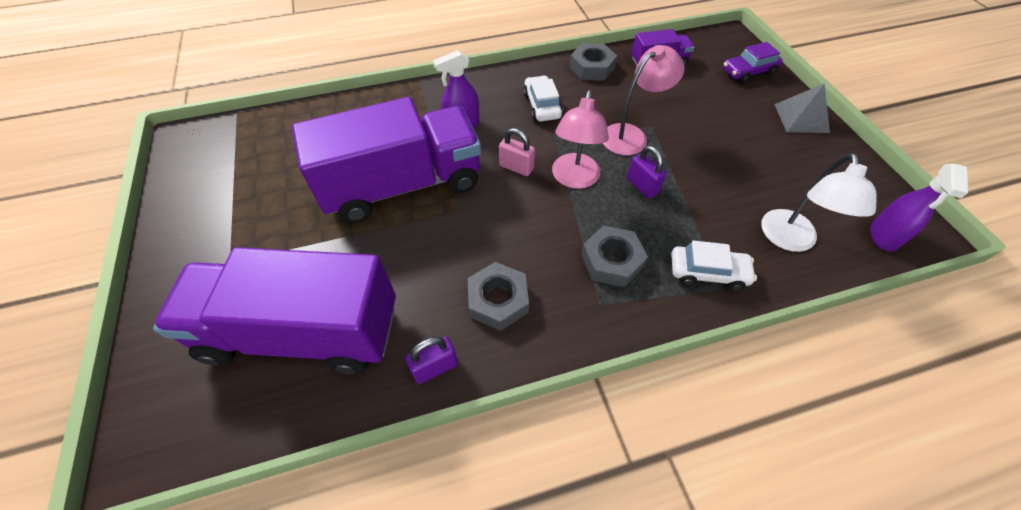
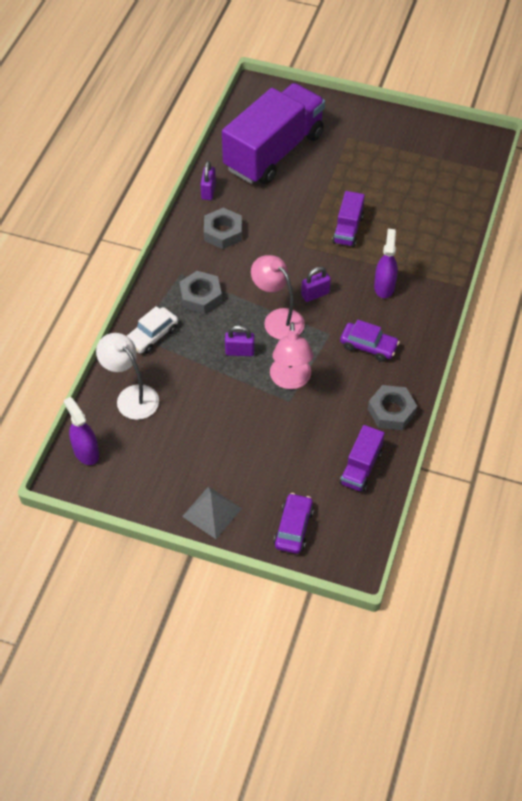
camera: 125 degrees right, 0 degrees up
purple truck [292,97,481,223] -> purple truck [332,191,365,247], size x0.45
pink padlock [499,128,535,176] -> purple padlock [301,267,331,302]
white car [523,75,563,121] -> purple car [340,320,400,362]

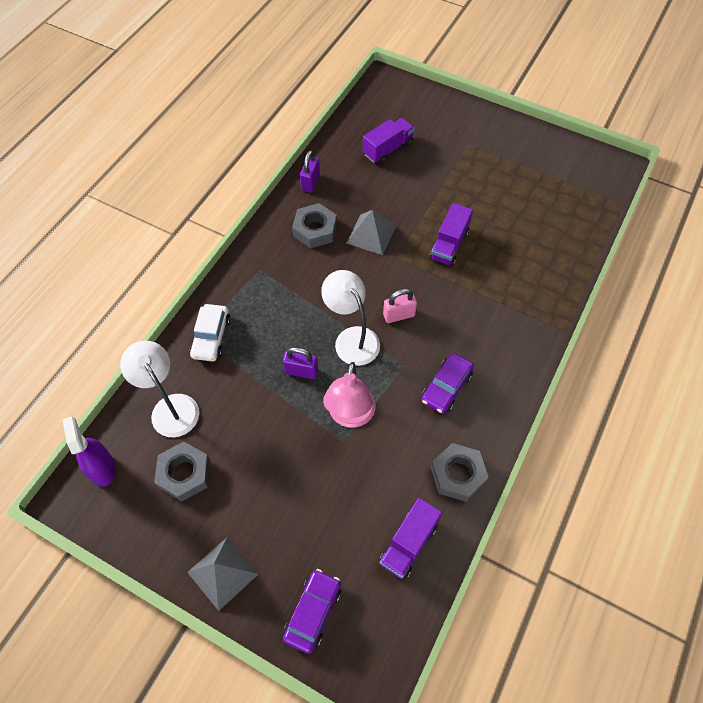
camera: 10 degrees right, 5 degrees up
white car [127,306,178,354] -> white car turned 45 degrees counterclockwise [190,304,231,361]
grey nut [179,271,222,314] -> grey nut moved to [154,442,210,502]
purple truck [222,83,325,184] -> purple truck [363,118,415,164], size x0.45
pink lamp [251,255,305,340] -> white lamp [321,270,380,366]
purple padlock [301,267,331,302] -> pink padlock [383,289,417,323]
purple car [340,320,400,362] -> purple car turned 90 degrees clockwise [422,353,474,414]
purple spray bottle [374,229,398,298] -> none
none -> grey pyramid [346,210,396,255]

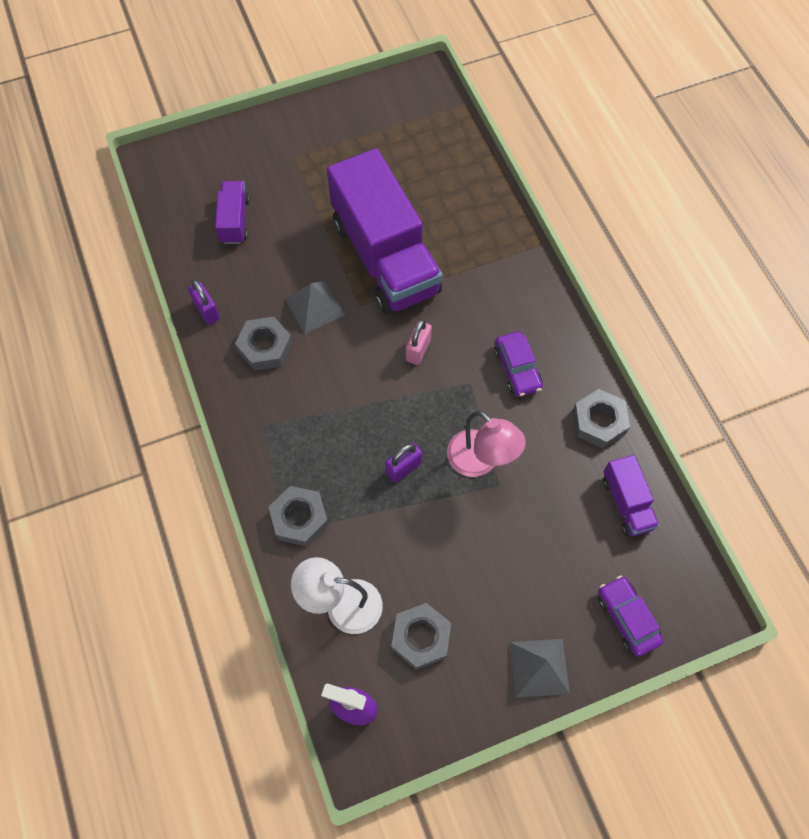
camera: 50 degrees left, 5 degrees up
white car [190,304,231,361] -> grey nut [269,486,329,547]
white lamp [321,270,380,366] -> none
purple truck [429,203,473,267] -> purple truck [327,148,442,314], size x2.24

